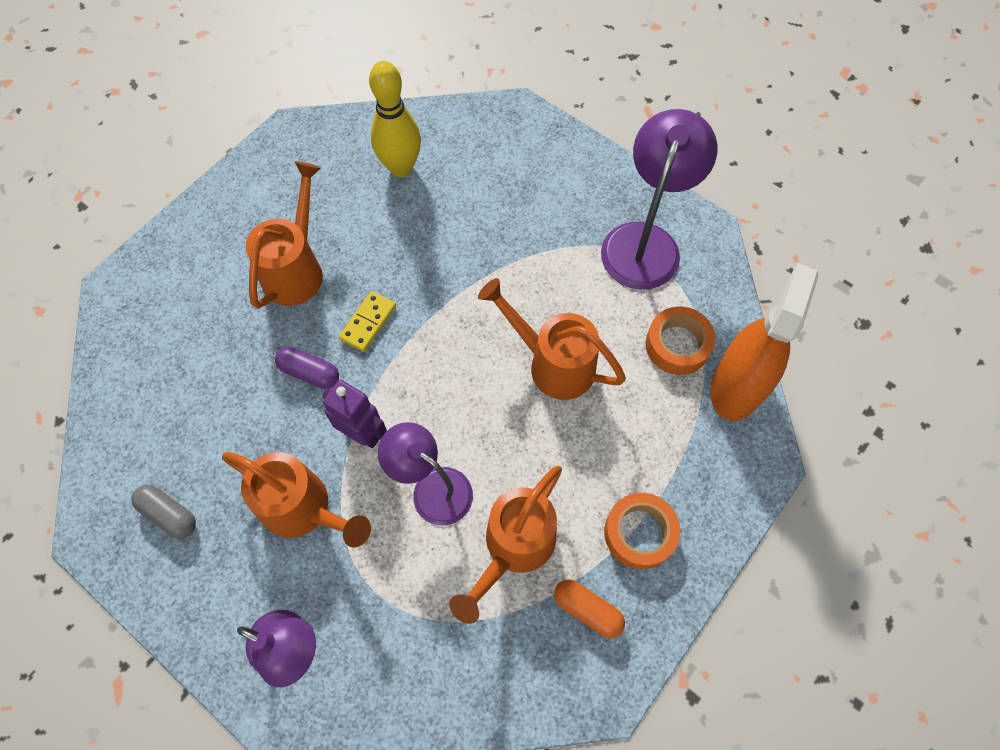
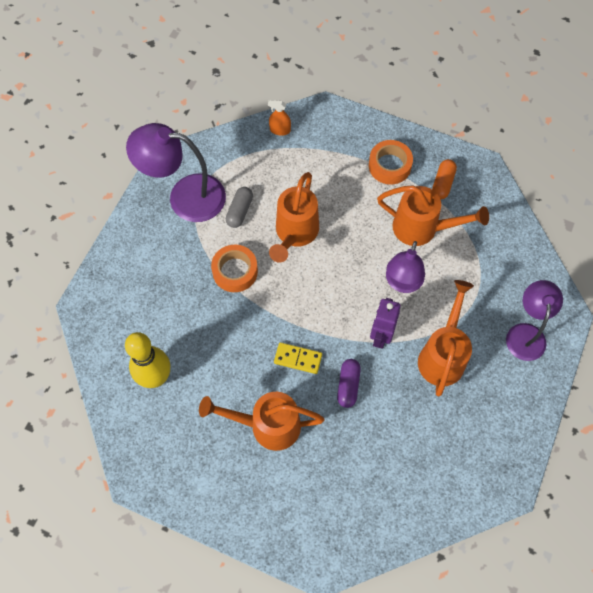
camera: 105 degrees left, 0 degrees up
grey capsule [131,485,196,539] -> grey capsule moved to [226,187,253,228]
orange tape [646,307,716,375] -> orange tape moved to [211,245,258,292]
orange spray bottle [710,263,819,421] -> orange spray bottle [268,100,291,136], size x0.41

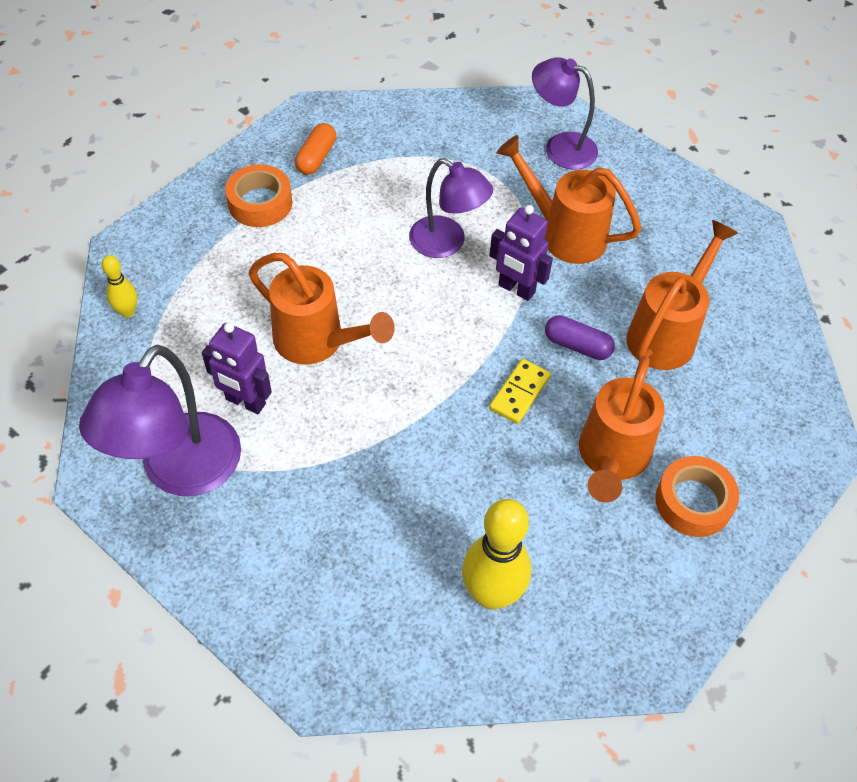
camera: 75 degrees left, 10 degrees down
orange tape [211,245,258,292] -> orange tape moved to [655,456,739,537]
grey capsule [226,187,253,228] -> purple robot [202,322,272,414]
orange spray bottle [268,100,291,136] -> yellow bowling pin [102,255,137,318]
orange watering can [377,185,489,246] -> orange watering can moved to [626,220,738,370]
orange capsule [432,159,457,199] -> orange capsule turned 75 degrees clockwise [295,123,336,175]

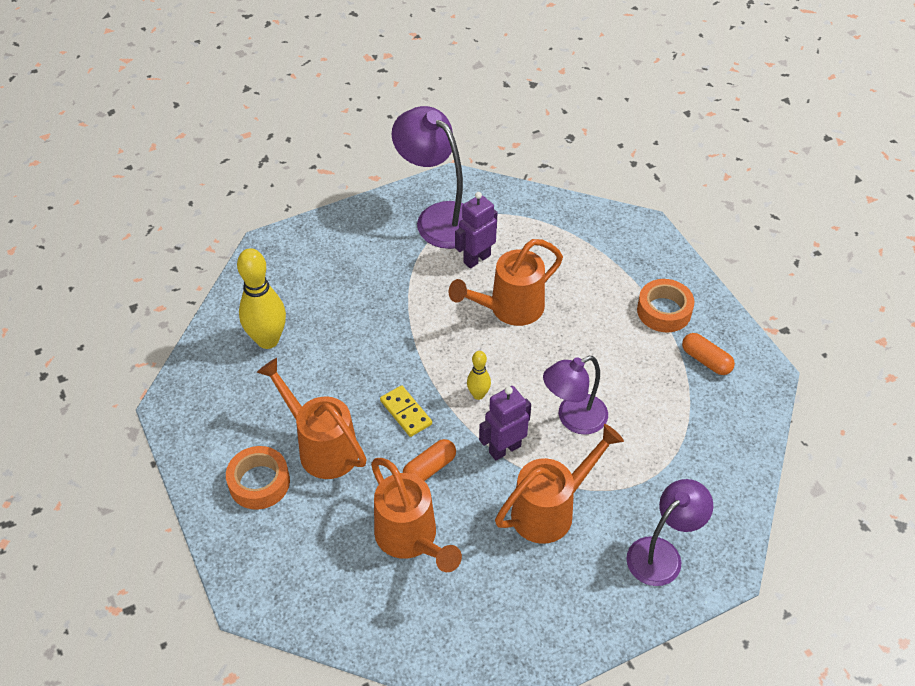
camera: 115 degrees right, 5 degrees down
yellow bowling pin [102,255,137,318] -> yellow bowling pin moved to [467,351,491,400]
purple capsule [545,315,615,360] -> orange capsule [403,439,456,481]

